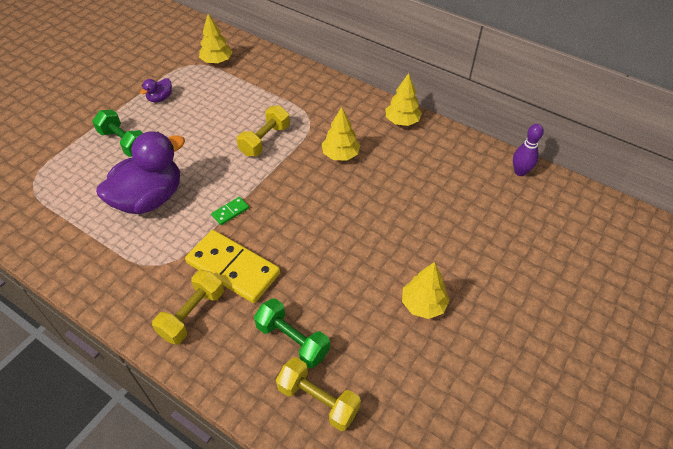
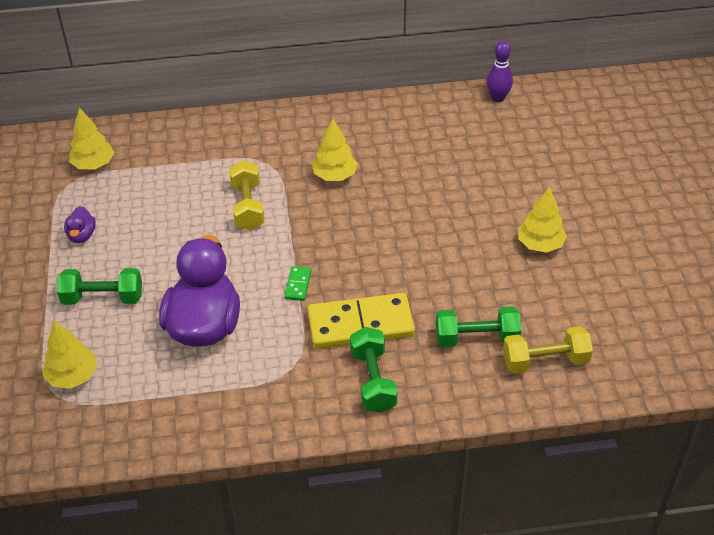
camera: 40 degrees left, 5 degrees down
yellow dumbbell [152,270,224,345] -> green dumbbell [350,327,398,413]
yellow tree [385,73,422,126] -> yellow tree moved to [42,321,97,389]

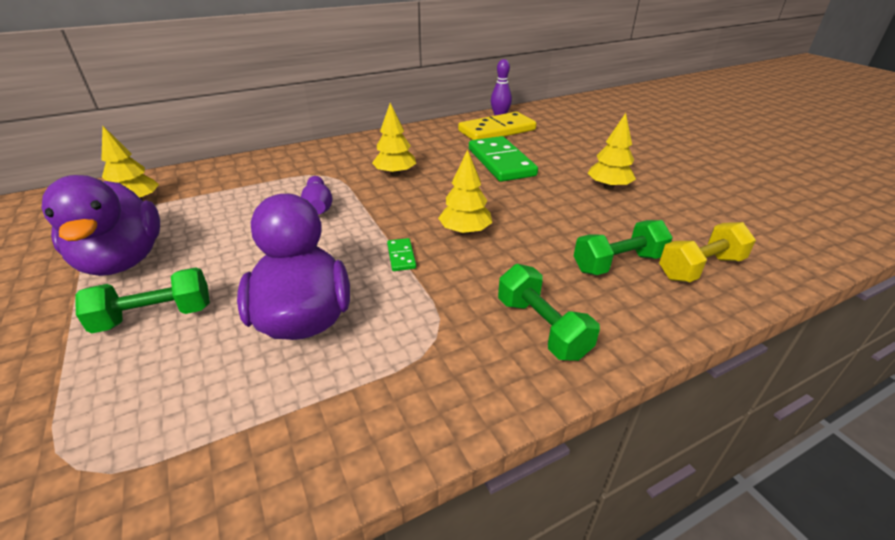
camera: 20 degrees left, 10 degrees down
yellow tree [42,321,97,389] -> yellow tree moved to [438,149,492,235]
purple duck [64,206,96,243] -> purple duck [42,175,160,276], size x2.35
yellow dumbbell [229,160,265,230] -> purple bowling pin [301,176,333,214]
yellow domino [308,293,415,349] -> yellow domino moved to [458,112,536,140]
none -> green domino [469,136,538,182]

